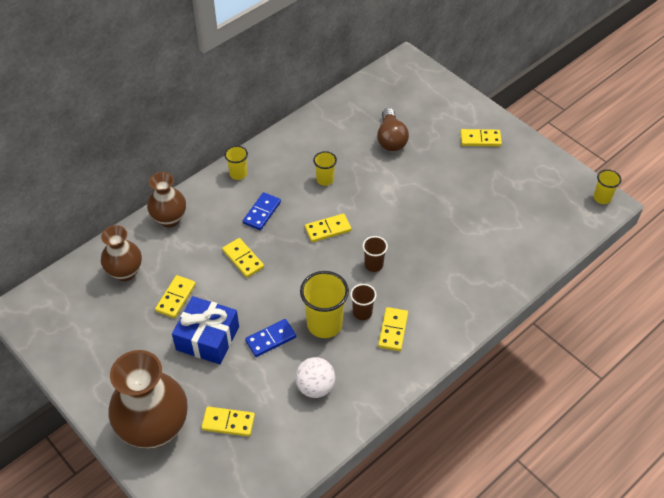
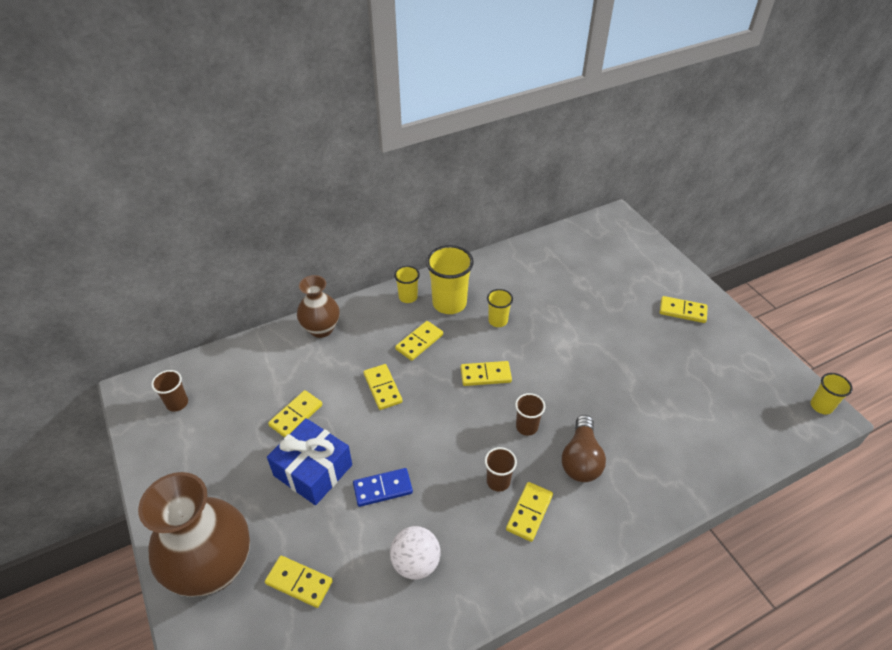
camera: 15 degrees right, 5 degrees down
brown vase [101,225,142,281] -> none
blue domino [243,192,281,230] -> yellow domino [395,321,443,361]
yellow cup [300,271,349,338] -> yellow cup moved to [426,245,474,314]
brown light bulb [377,108,409,151] -> brown light bulb moved to [562,415,606,482]
none -> brown cup [151,370,188,412]

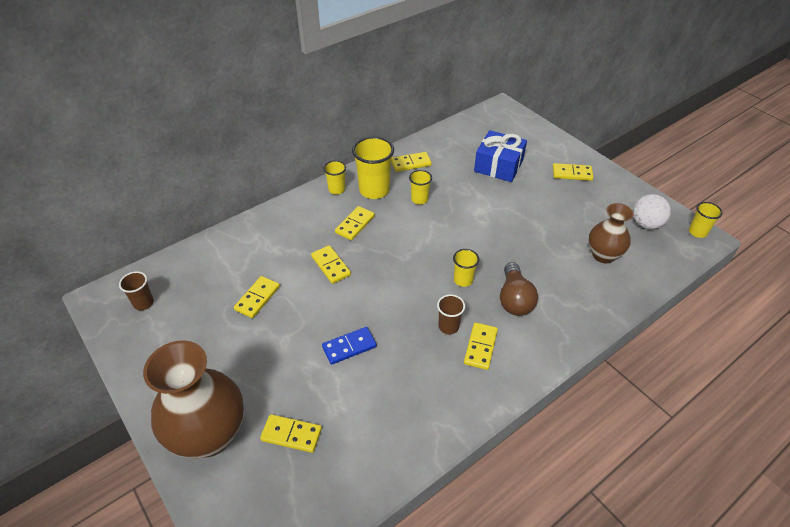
camera: 10 degrees left, 0 degrees up
blue gift [267,418,352,505] -> blue gift moved to [474,130,527,182]
brown vase [297,275,340,338] -> brown vase moved to [589,203,634,263]
white ball [390,526,441,580] -> white ball moved to [633,194,671,229]
yellow domino [461,361,512,386] -> yellow domino moved to [391,152,432,172]
brown cup [515,393,546,436] -> yellow cup [453,249,479,287]

